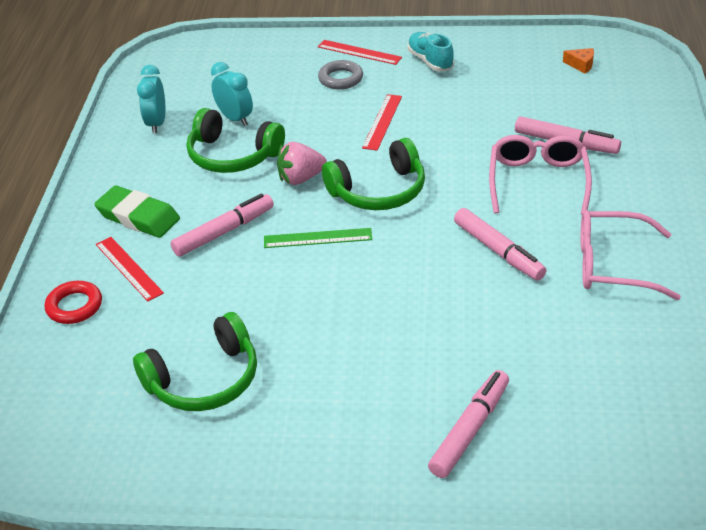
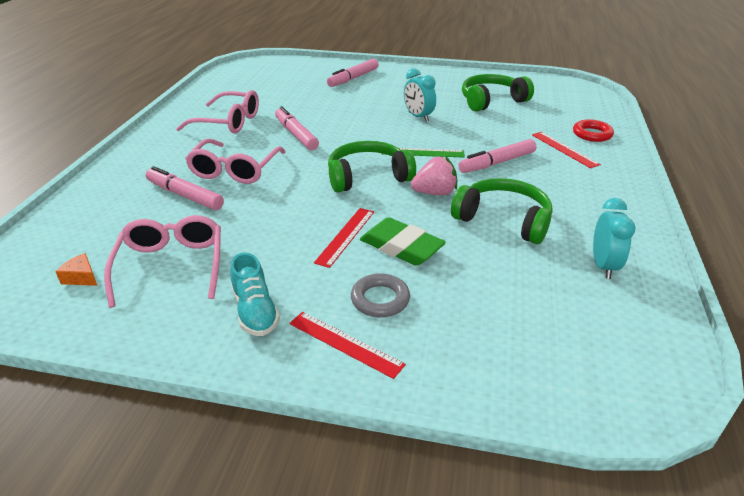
camera: 175 degrees left, 5 degrees down
green eraser [94,186,180,238] -> green eraser moved to [360,217,446,266]
turquoise clock [211,62,253,126] -> turquoise clock moved to [404,68,436,122]
none -> pink glasses [104,215,221,308]

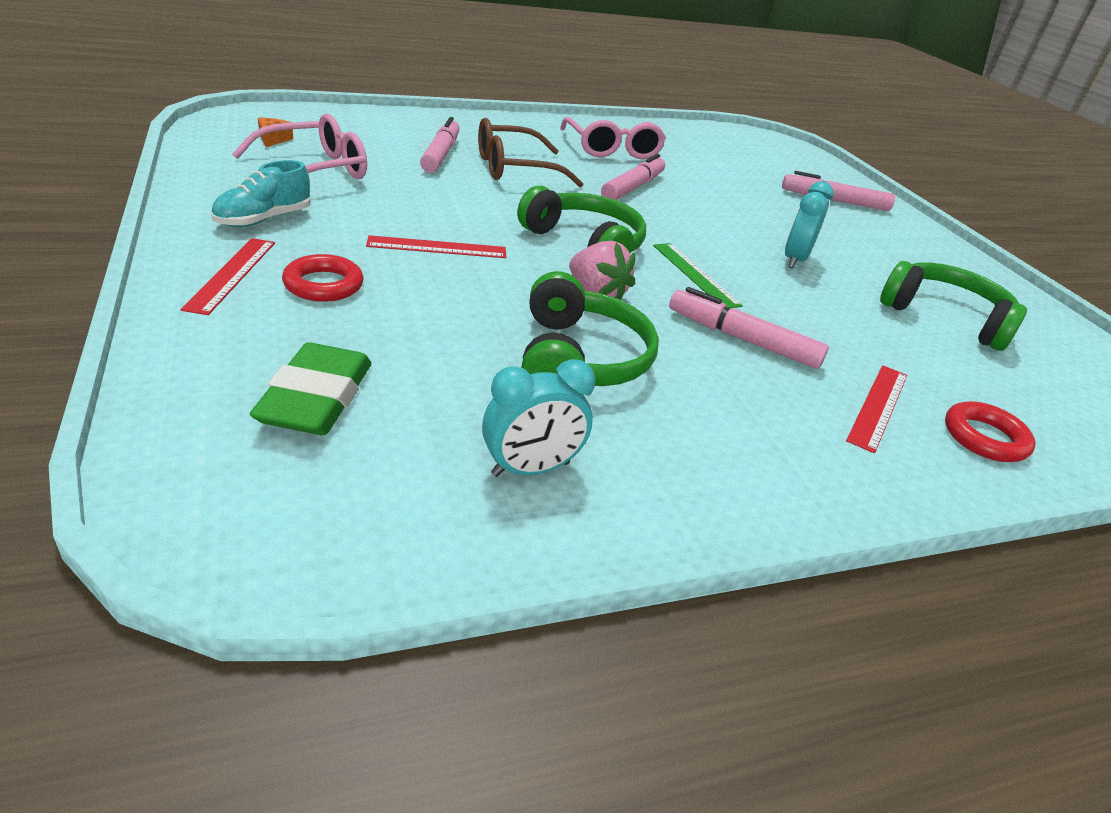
camera: 55 degrees right, 0 degrees up
pink glasses [185,139,285,184] -> brown glasses [478,118,584,187]
grey ring [351,273,410,317] -> red ring [282,254,364,302]
green eraser [360,217,446,266] -> green eraser moved to [250,342,371,435]

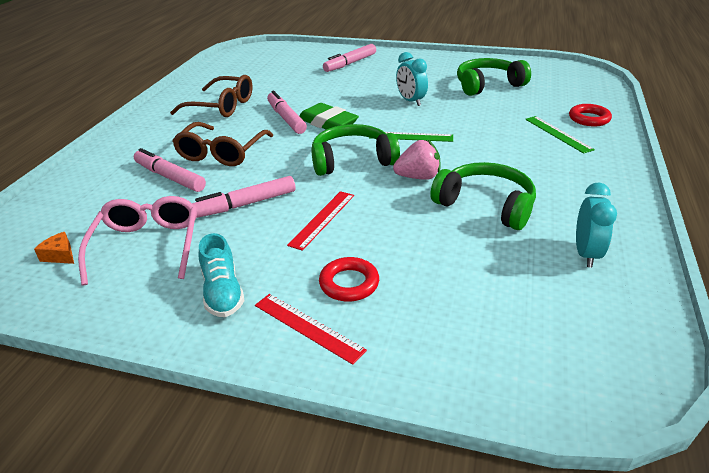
camera: 50 degrees left, 0 degrees up
green eraser [250,342,371,435] -> green eraser moved to [299,103,359,129]
pink glasses [560,117,666,159] -> brown glasses [170,75,253,117]
pink marker [669,287,829,369] -> pink marker moved to [192,176,296,218]
red ruler [846,365,907,453] -> green ruler [525,116,595,154]

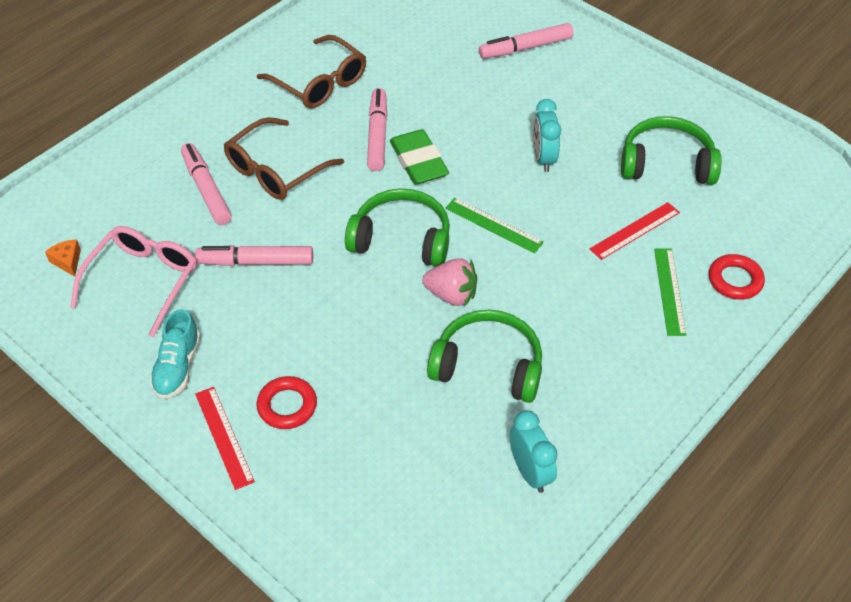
camera: 25 degrees right, 15 degrees up
red ruler [287,191,354,251] -> red ruler moved to [590,202,680,260]
green headphones [430,162,536,230] -> green headphones turned 45 degrees counterclockwise [427,310,542,403]
turquoise clock [576,183,617,268] -> turquoise clock turned 60 degrees counterclockwise [510,410,558,493]

